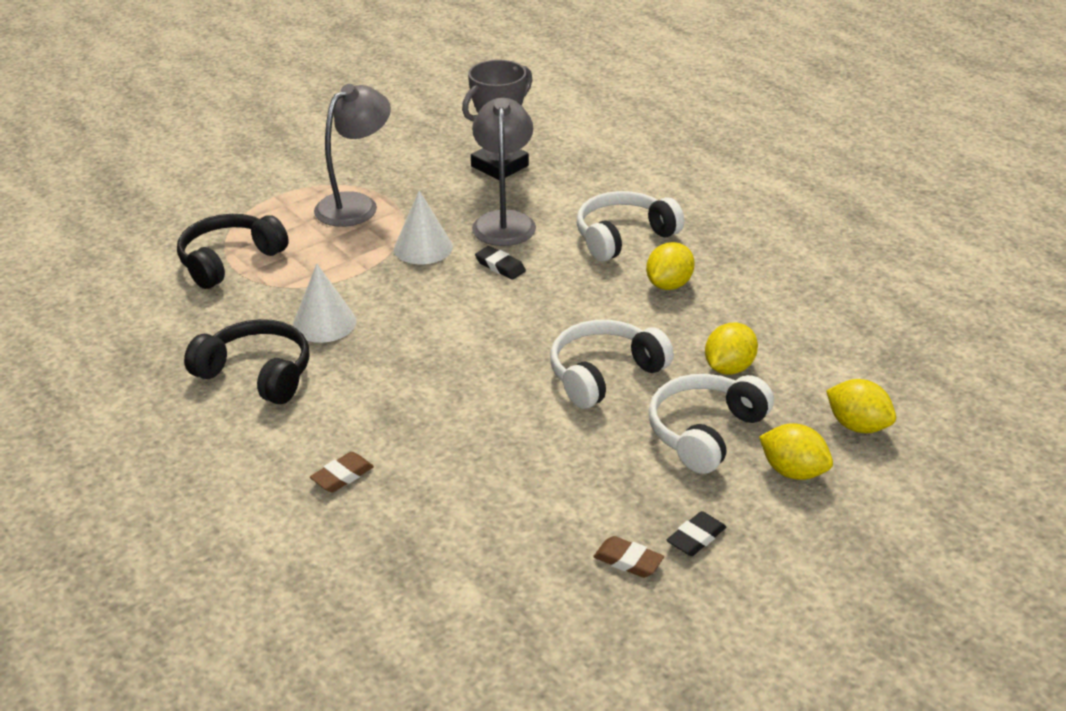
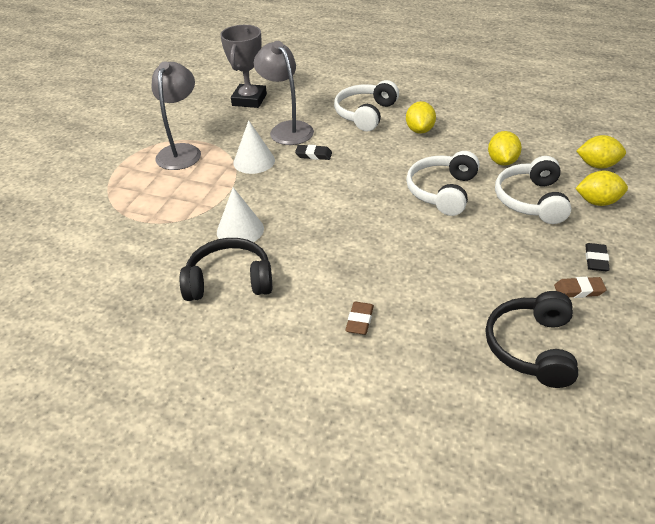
camera: 30 degrees left, 5 degrees up
black headphones [177,214,289,289] -> black headphones moved to [486,291,579,388]

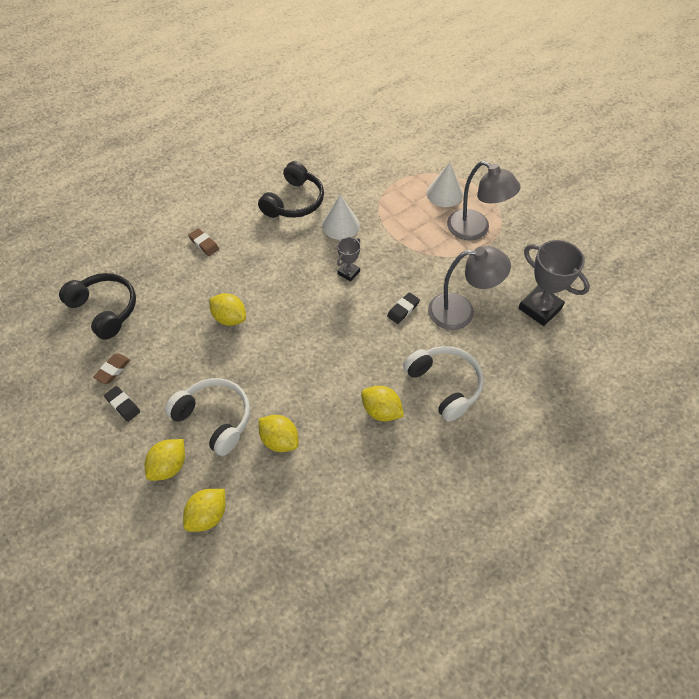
camera: 120 degrees right, 15 degrees up
white cone [233,120,275,174] -> white cone moved to [426,162,463,207]
white headphones [406,151,480,216] -> none
none -> yellow lemon [209,293,246,326]
none -> grey trophy [337,237,360,282]

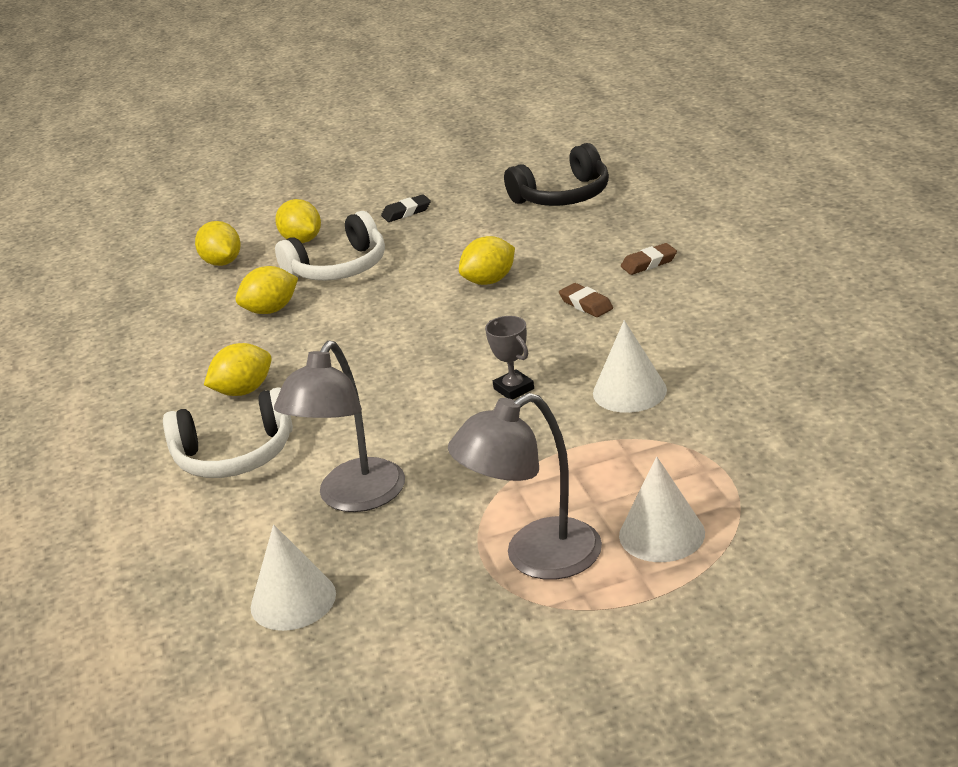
camera: 115 degrees right, 25 degrees down
brown eraser [93,353,130,384] -> brown eraser moved to [559,283,613,317]
black headphones [258,161,324,218] -> none
black eraser [387,292,420,324] -> none
grey trophy [518,240,590,326] -> white cone [251,524,336,631]

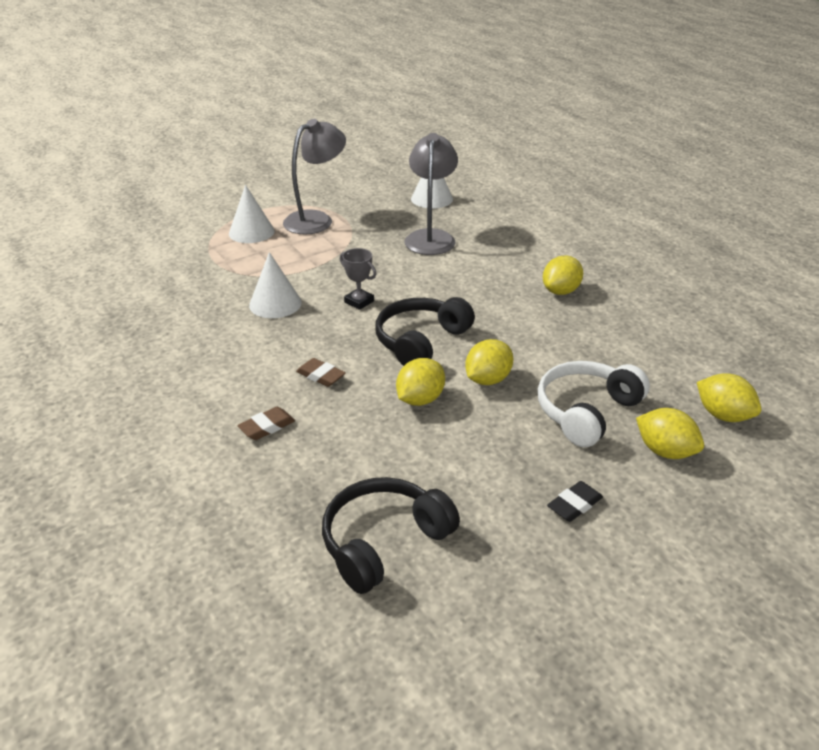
camera: 160 degrees right, 5 degrees up
white headphones [163,387,293,478] -> none
yellow lemon [236,266,298,314] -> yellow lemon moved to [465,339,513,385]
none -> black headphones [375,297,475,366]

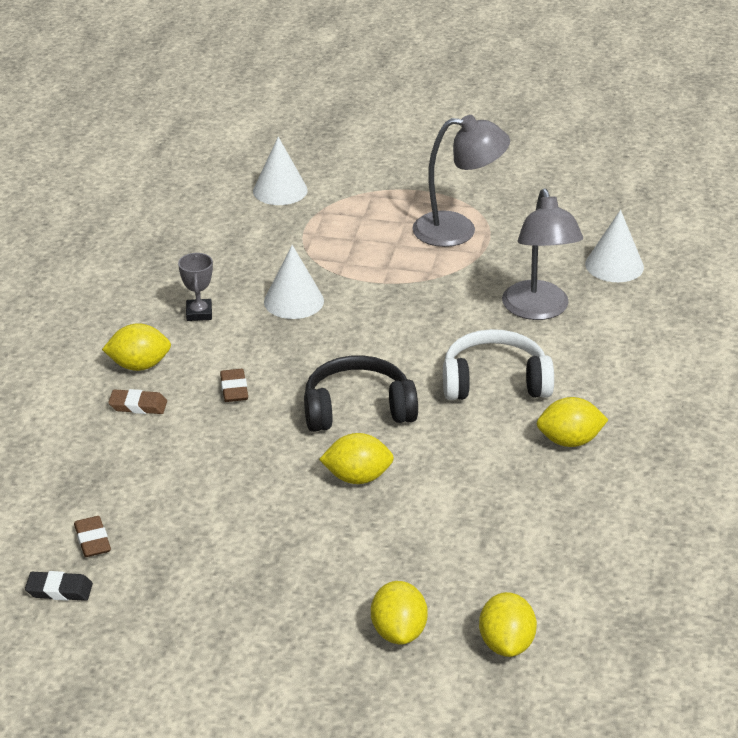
camera: 45 degrees right, 0 degrees up
white cone [229,185,275,243] -> white cone moved to [253,137,308,205]
black headphones [322,477,460,594] -> brown eraser [74,516,111,557]
grey trophy [340,248,376,310] -> grey trophy moved to [178,253,213,321]
yellow lemon [396,358,445,406] -> yellow lemon moved to [102,323,171,371]
grey lamp [404,133,458,255] -> grey lamp turned 120 degrees clockwise [502,188,583,320]
white headphones [538,361,650,447] -> white headphones moved to [443,329,554,400]
black eraser [547,481,603,522] -> black eraser moved to [25,571,93,601]

